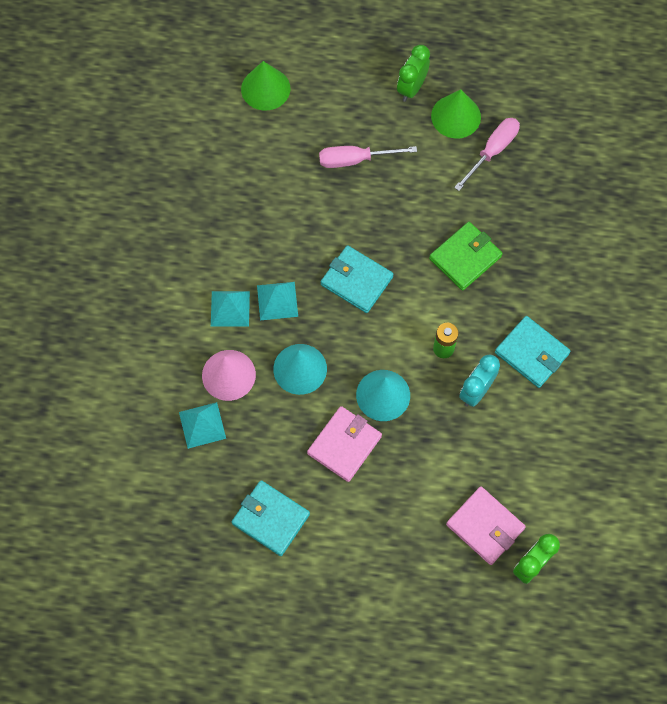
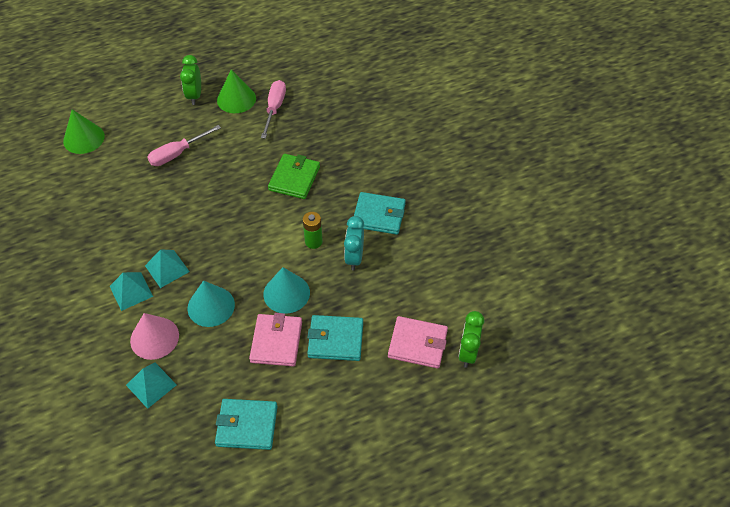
camera: 30 degrees left, 15 degrees down
turquoise wallet [321,245,393,313] -> turquoise wallet moved to [307,315,363,361]

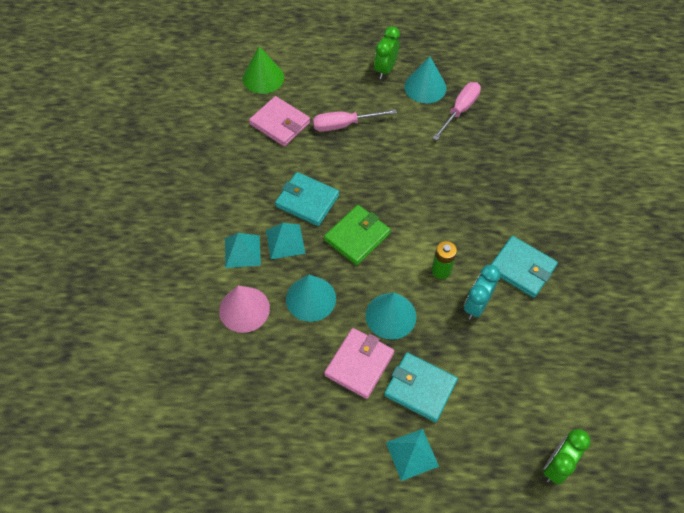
camera: 25 degrees right, 5 degrees up
turquoise pyramid [126,362,177,409] -> turquoise pyramid moved to [386,429,439,481]
turquoise wallet [215,399,277,450] -> turquoise wallet moved to [275,172,339,226]
green cone [217,69,256,113] -> turquoise cone [404,56,446,103]
green wallet [268,154,320,199] -> green wallet moved to [324,205,391,265]
pink wallet [388,316,448,369] -> pink wallet moved to [249,96,310,147]

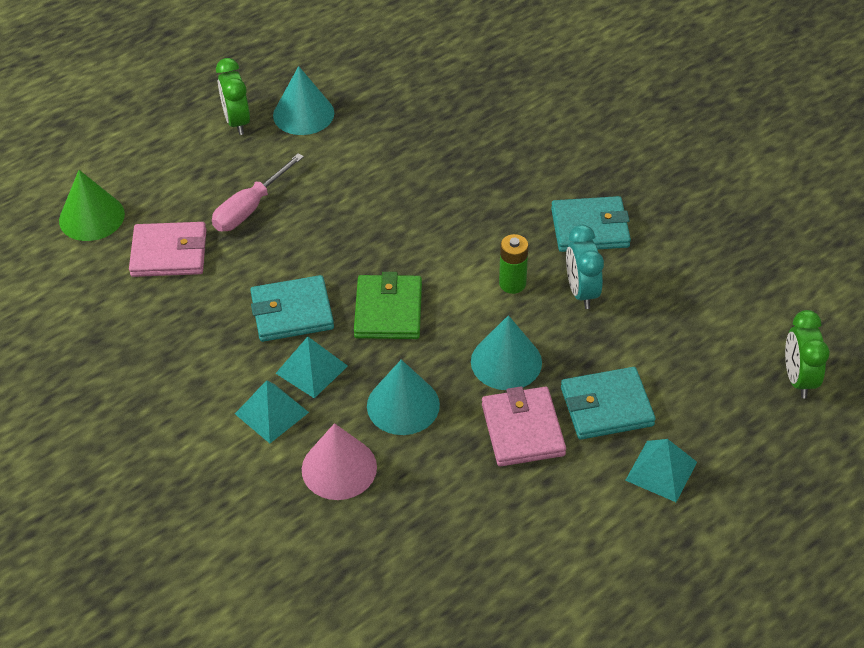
camera: 40 degrees left, 10 degrees down
pink screwdriver [433,82,481,140] -> none

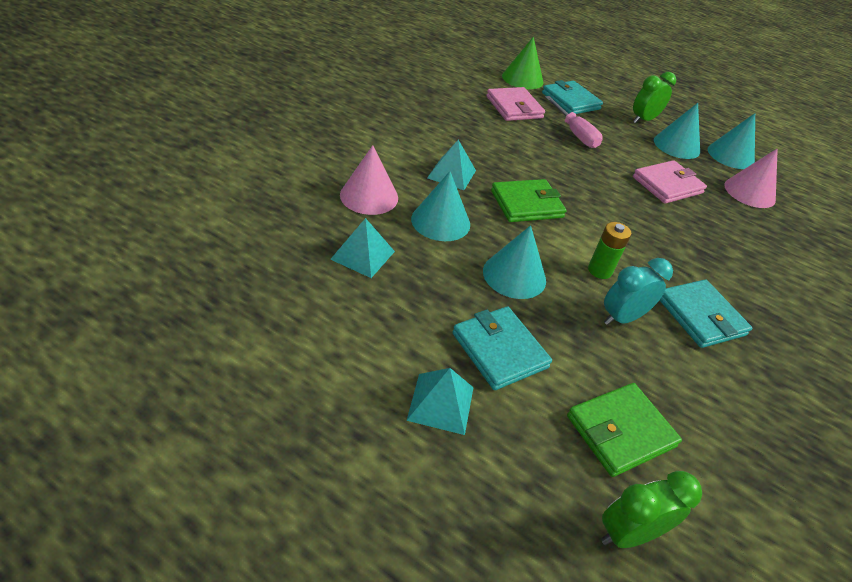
camera: 65 degrees right, 5 degrees down
pink screwdriver [212,153,304,231] -> pink screwdriver turned 135 degrees counterclockwise [545,96,603,148]
turquoise pyramid [235,380,309,443] -> turquoise pyramid moved to [330,218,395,278]
turquoise wallet [250,275,334,342] -> turquoise wallet moved to [542,80,603,114]
pink wallet [482,386,566,466] -> pink wallet moved to [633,160,707,204]
none -> green wallet [567,383,682,477]
none -> turquoise cone [707,113,755,169]
none -> pink cone [724,149,778,208]

